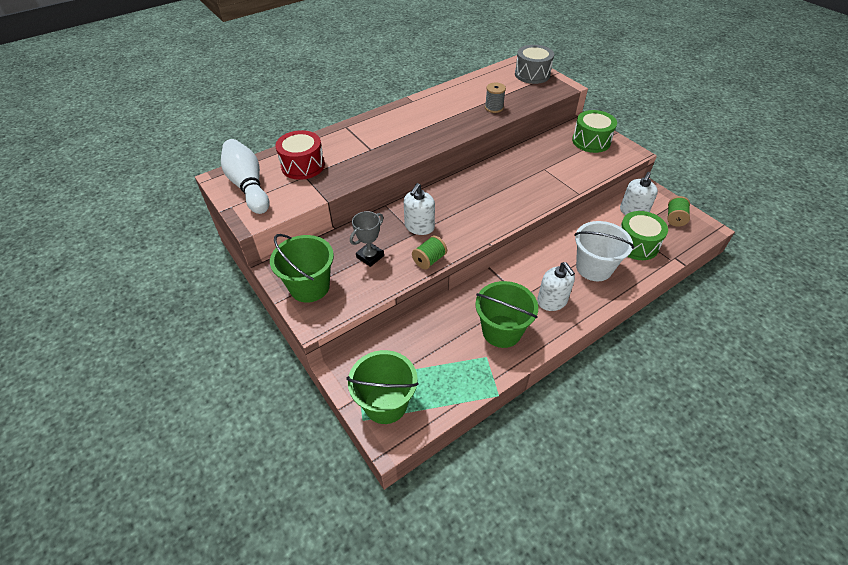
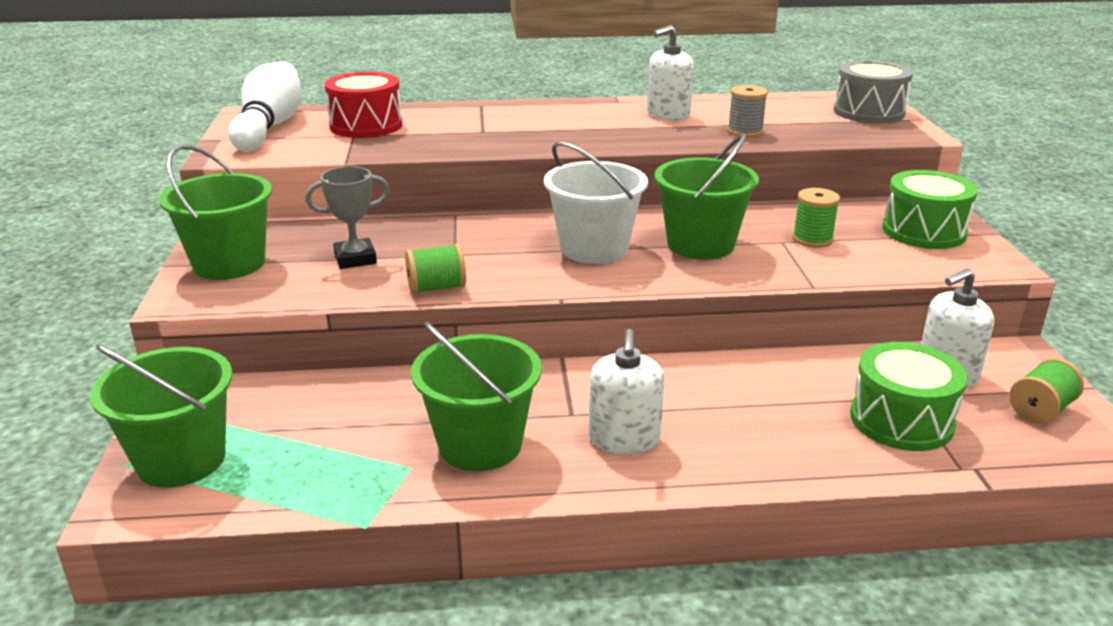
camera: 30 degrees right, 20 degrees down
white soap dispenser [404,183,435,235] -> white soap dispenser moved to [647,25,694,121]
white bucket [575,221,634,281] -> white bucket moved to [544,141,648,264]
none -> green bucket [654,134,759,260]
none -> green spool [792,188,840,248]

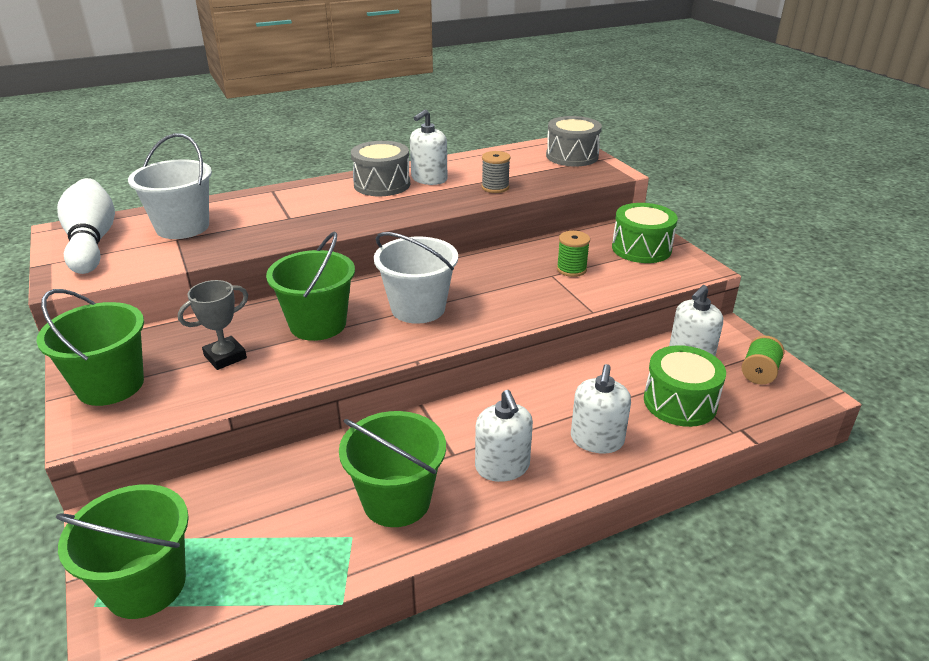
camera: 20 degrees left, 5 degrees up
red drum [324,72,403,138] -> white bucket [128,133,212,239]
green spool [405,244,466,294] -> none
green bucket [654,134,759,260] -> green bucket moved to [266,232,355,341]
none -> grey drum [351,141,410,196]
none -> white soap dispenser [571,364,631,453]

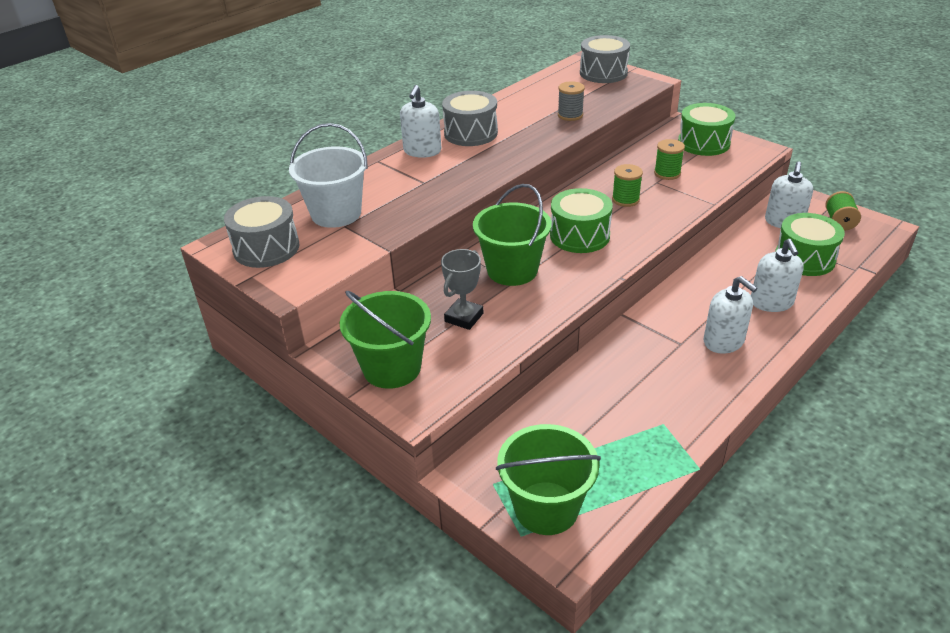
camera: 20 degrees left, 5 degrees up
white bowling pin [57,178,115,274] -> grey drum [224,196,299,268]
green bucket [339,411,446,527] -> none
white bucket [374,232,458,324] -> green drum [550,188,613,253]
white soap dispenser [410,109,447,185] -> white soap dispenser moved to [400,85,441,158]
none -> green spool [612,164,643,207]

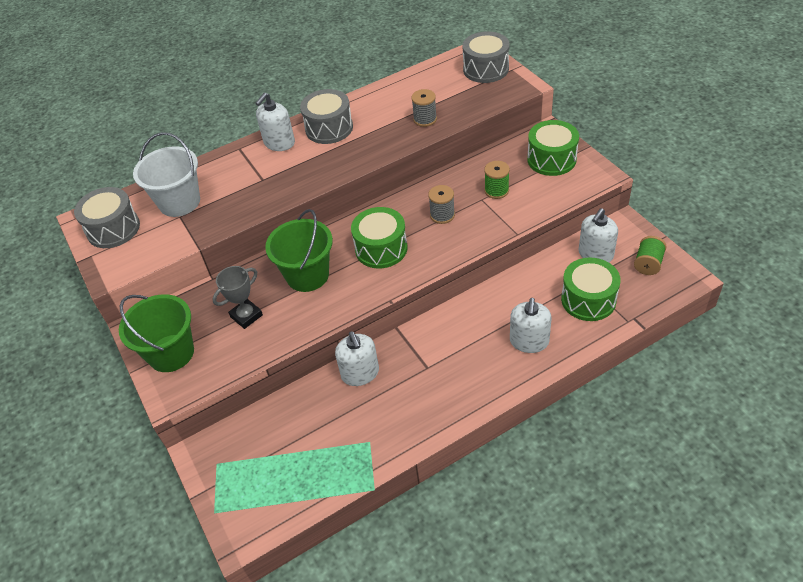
camera: 20 degrees right, 10 degrees up
green bucket [496,424,601,535] -> none
green spool [612,164,643,207] -> grey spool [428,185,455,224]
white soap dispenser [704,276,758,354] -> white soap dispenser moved to [335,331,379,386]

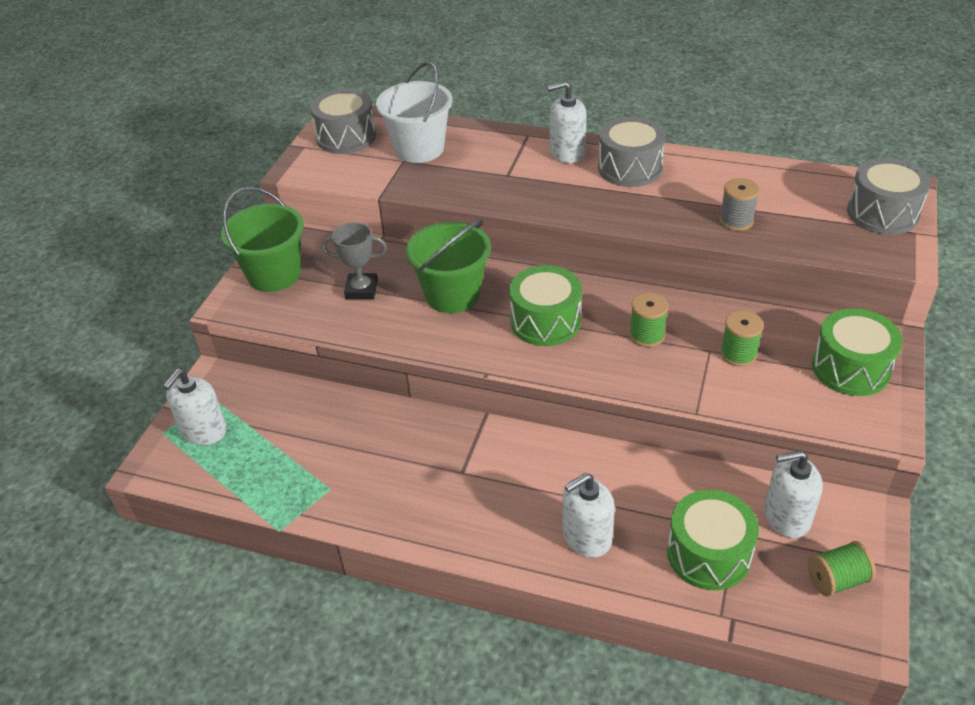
camera: 45 degrees right, 5 degrees down
white soap dispenser [335,331,379,386] -> white soap dispenser moved to [163,369,227,445]
grey spool [428,185,455,224] -> green spool [629,293,668,347]

